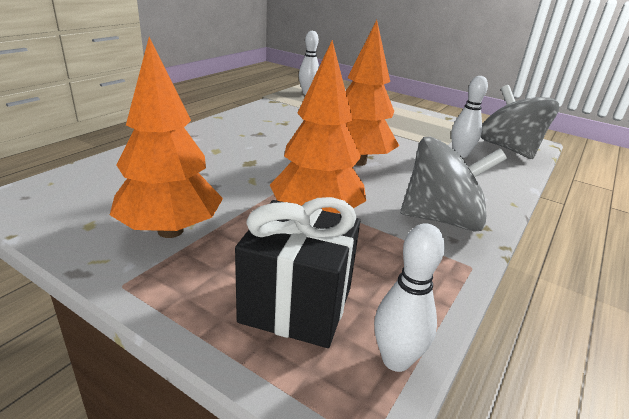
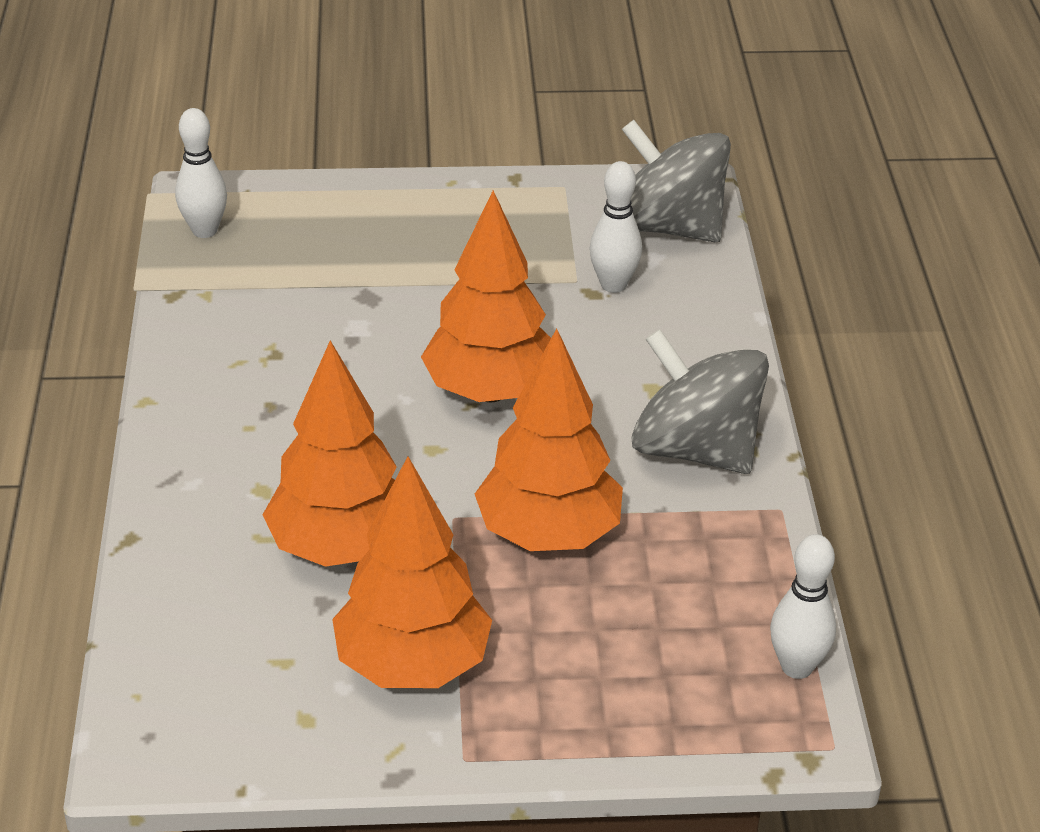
camera: 35 degrees left, 10 degrees up
black gift [235,197,360,348] -> none
grey spinning top [401,137,507,232] -> grey spinning top turned 105 degrees counterclockwise [632,329,769,474]
none -> orange tree [262,340,397,567]

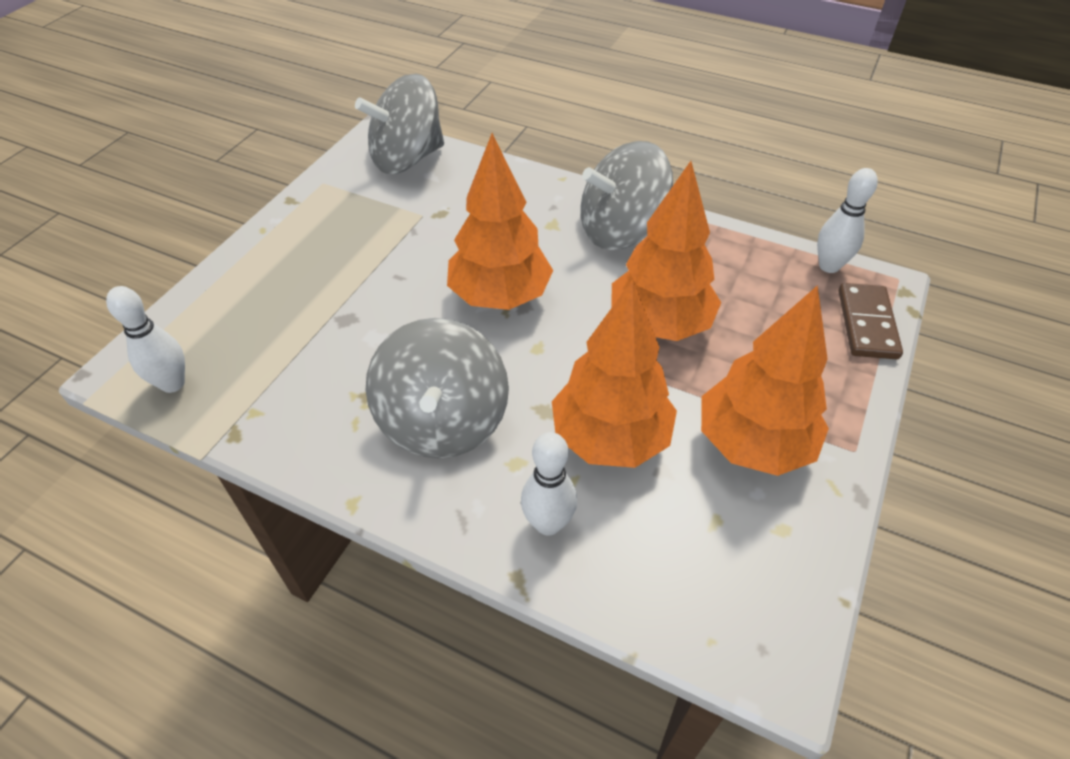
camera: 60 degrees left, 10 degrees up
white bowling pin [589,161,642,293] -> white bowling pin moved to [521,432,577,536]
none -> grey spinning top [366,318,509,458]
none -> brown domino [838,283,903,360]

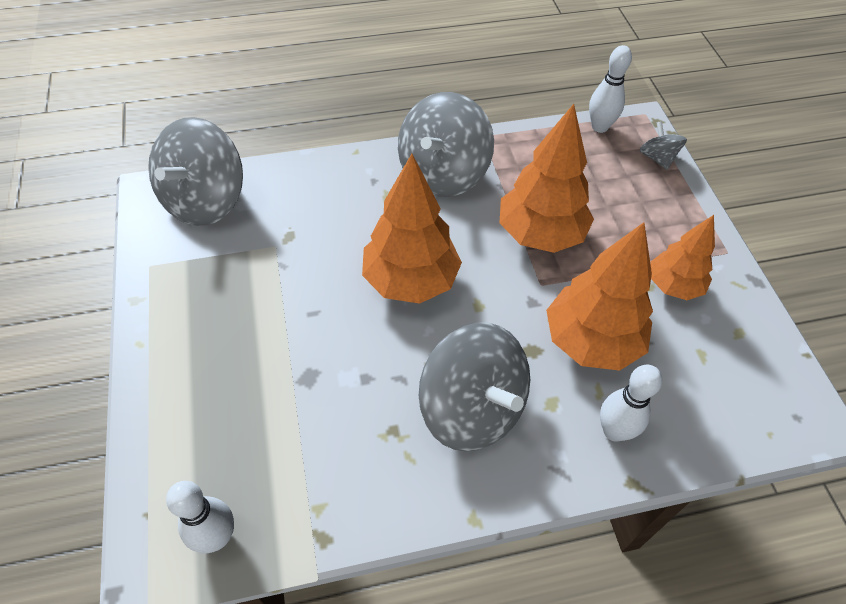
camera: 40 degrees left, 5 degrees up
orange tree [701,285,829,476] -> orange tree [650,215,715,300], size x0.62
brown domino [838,283,903,360] -> grey spinning top [640,121,687,170]

